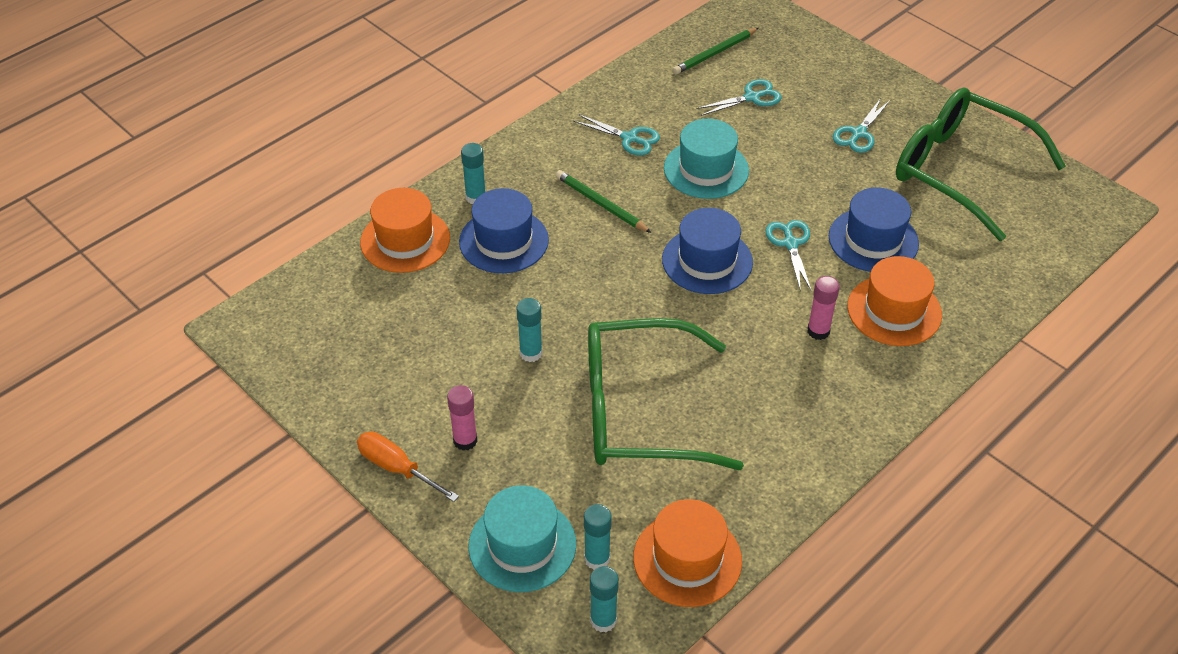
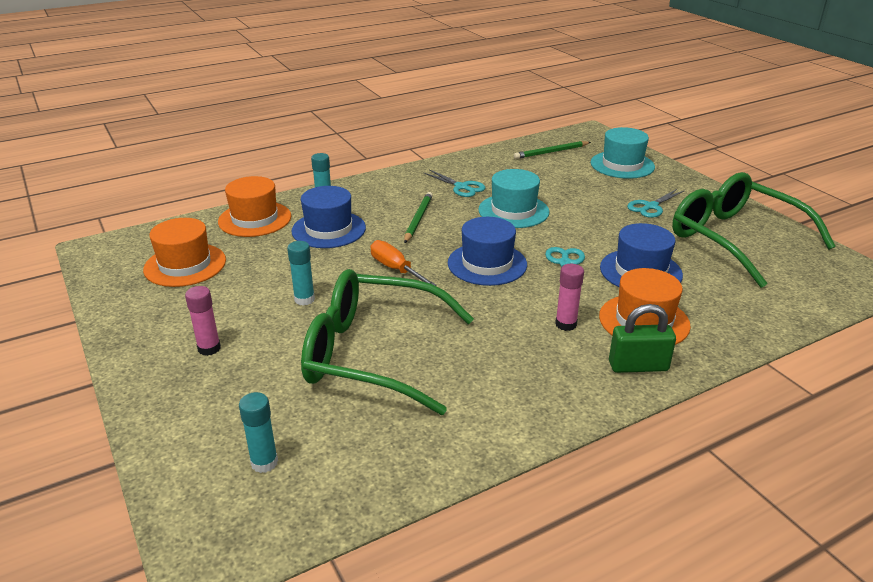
camera: 15 degrees right, 15 degrees down
orange screwdriver [357,432,459,502] -> orange screwdriver moved to [371,240,436,286]
turquoise hat [468,485,576,592] -> turquoise hat moved to [591,127,655,179]
green pencil [556,170,651,233] -> green pencil turned 45 degrees clockwise [404,192,433,243]
turquoise glue stick [590,566,619,632] -> none
orange hat [633,499,742,607] -> orange hat moved to [143,218,226,287]
turquoise scissors [696,79,782,116] -> none
none -> green padlock [609,304,676,373]

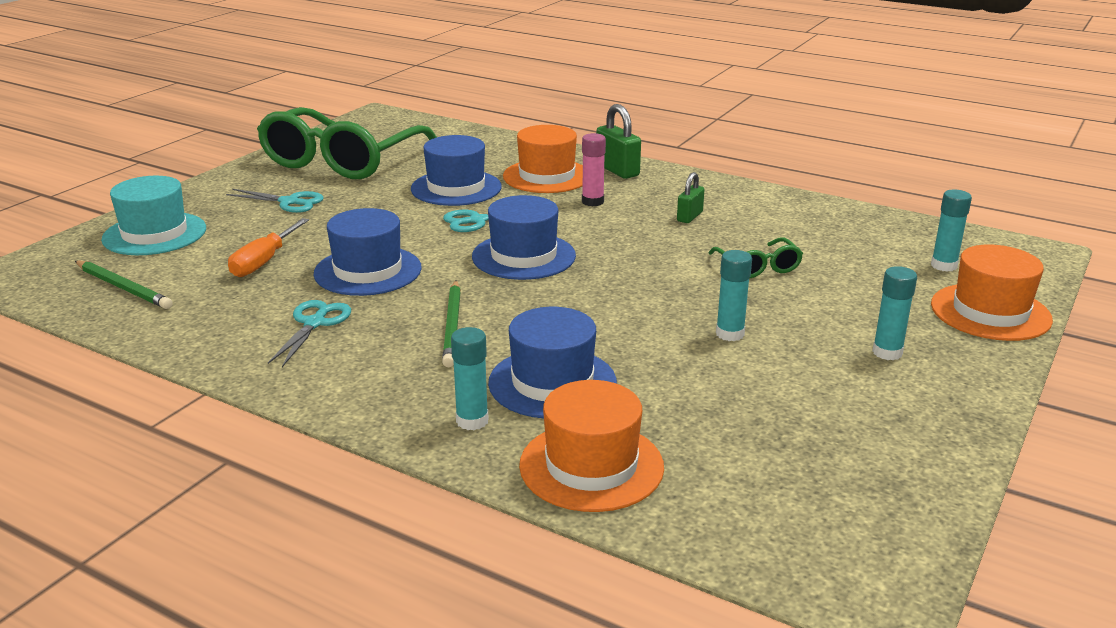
camera: 120 degrees left, 5 degrees down
orange hat [143,218,226,287] -> orange hat moved to [931,244,1053,341]
pink glue stick [185,286,221,356] -> turquoise glue stick [872,266,917,360]
green glasses [301,269,474,415] -> green glasses [709,238,803,278], size x0.43
orange screwdriver [371,240,436,286] -> orange screwdriver moved to [228,218,309,277]
green pencil [404,192,433,243] -> green pencil turned 75 degrees counterclockwise [442,280,461,367]
turquoise hat [478,169,550,228] -> blue hat [314,208,422,296]
none -> green padlock [677,172,705,223]

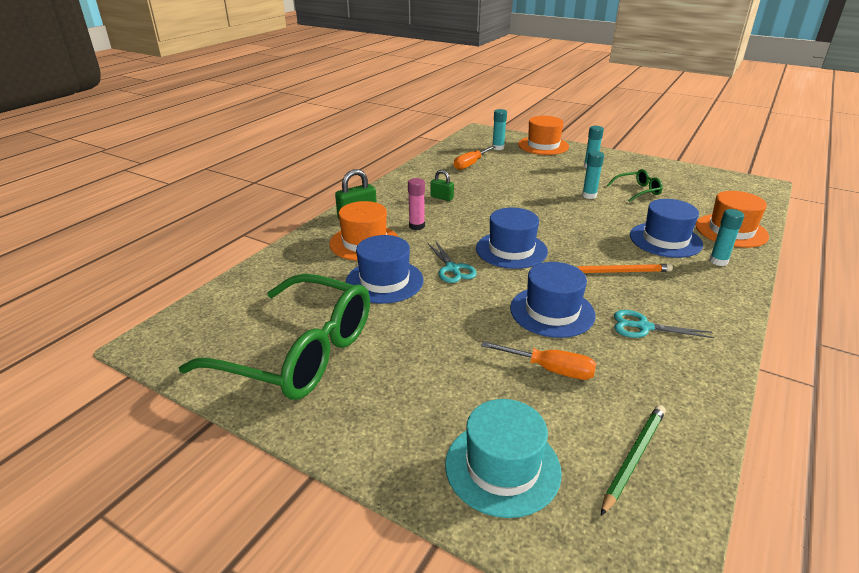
camera: 90 degrees left, 5 degrees up
turquoise scissors [226,189,324,213] -> none
green pencil [442,280,461,367] -> orange pencil [575,264,673,273]
green glasses [709,238,803,278] -> green glasses moved to [607,169,663,202]
none -> orange screwdriver [454,146,495,170]

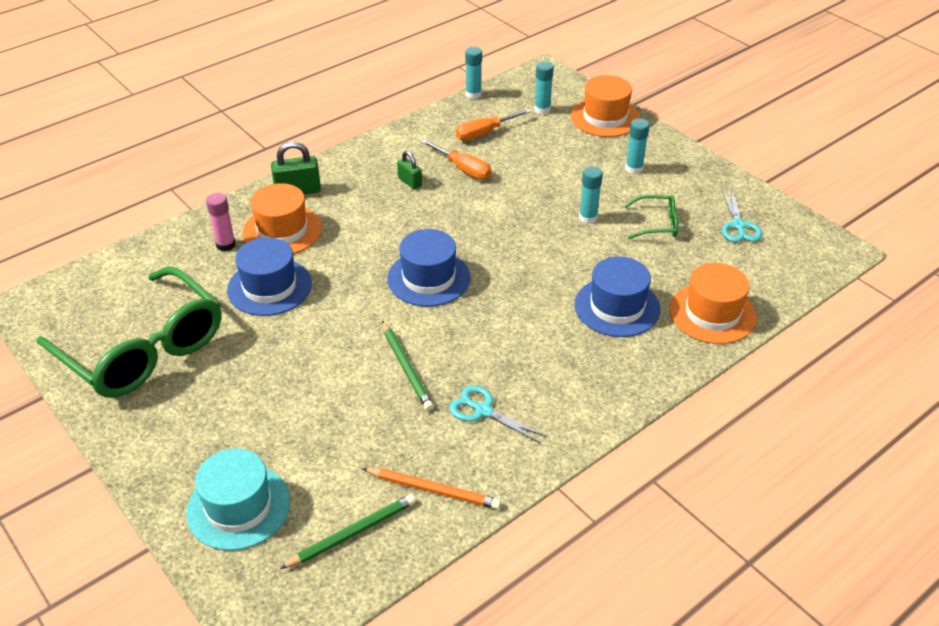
camera: 20 degrees right, 10 degrees up
pink glue stick [408,178,425,230] -> pink glue stick moved to [206,193,236,252]
turquoise scissors [428,240,477,283] -> turquoise scissors moved to [722,189,762,242]
orange screwdriver [481,341,596,380] -> orange screwdriver moved to [420,139,492,180]
blue hat [510,262,595,338] -> green pencil [382,321,434,411]
orange pencil [575,264,673,273] -> orange pencil moved to [362,468,501,509]
turquoise glue stick [709,209,744,266] -> turquoise glue stick moved to [465,47,482,99]

